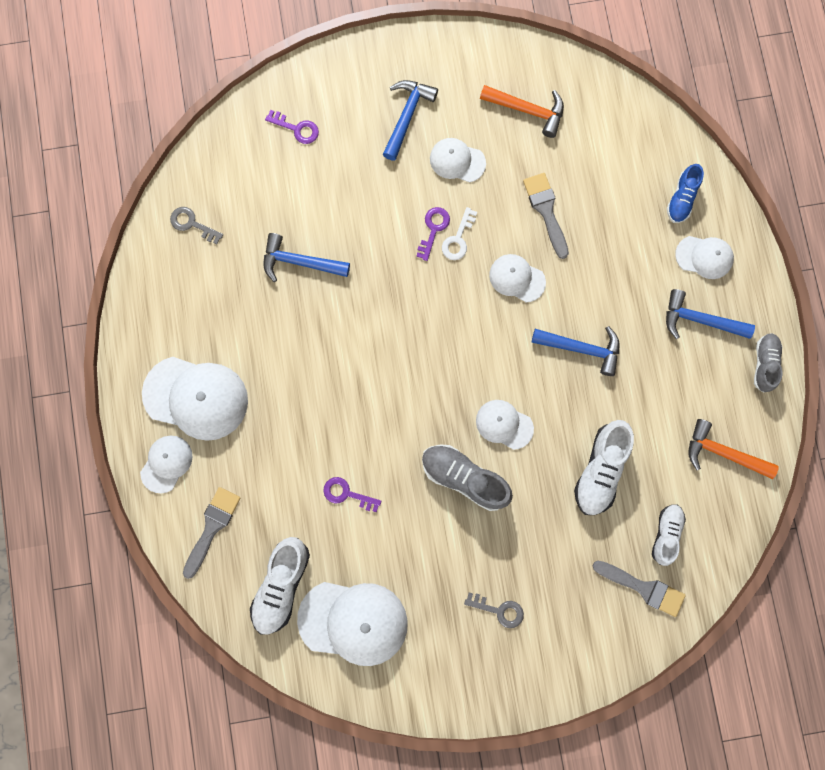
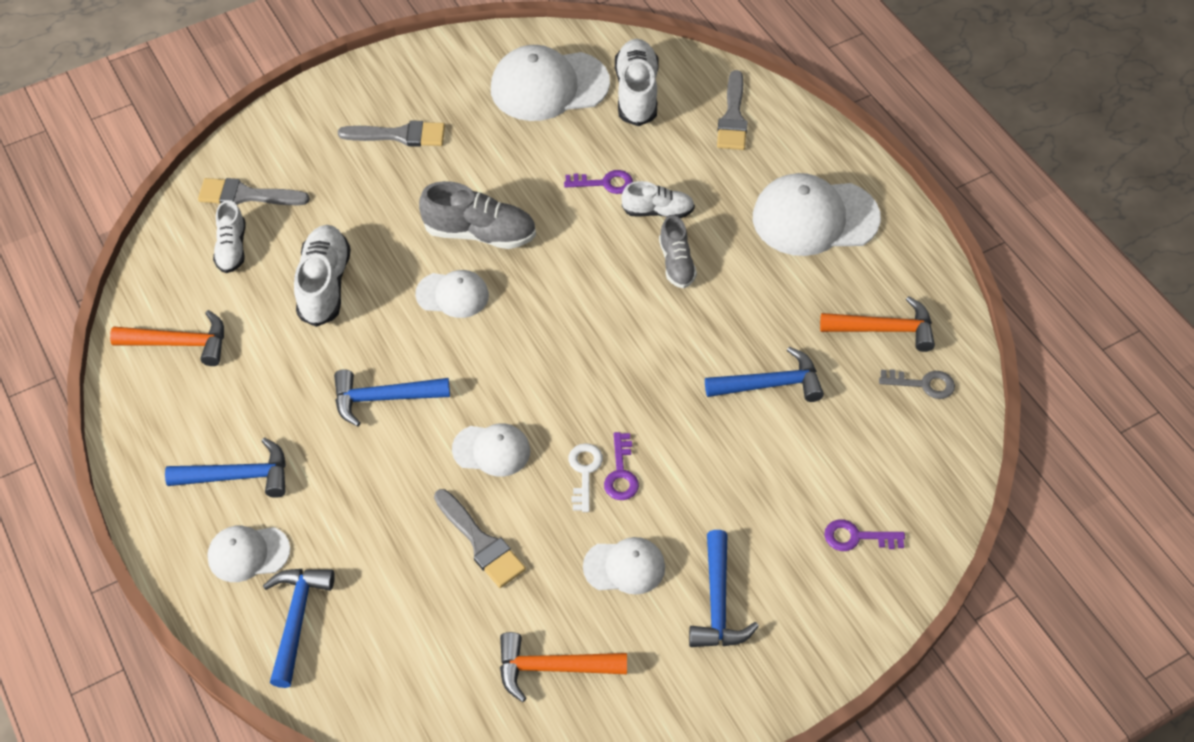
camera: 160 degrees right, 25 degrees down
white cap [140,436,193,493] -> none
grey key [464,592,524,628] -> grey brush [338,120,445,147]
blue shoe [667,164,704,223] -> blue hammer [263,569,335,688]
grey shoe [754,333,782,393] -> grey shoe moved to [659,215,697,288]
none -> white shoe [621,181,695,218]
none -> orange hammer [820,296,935,352]

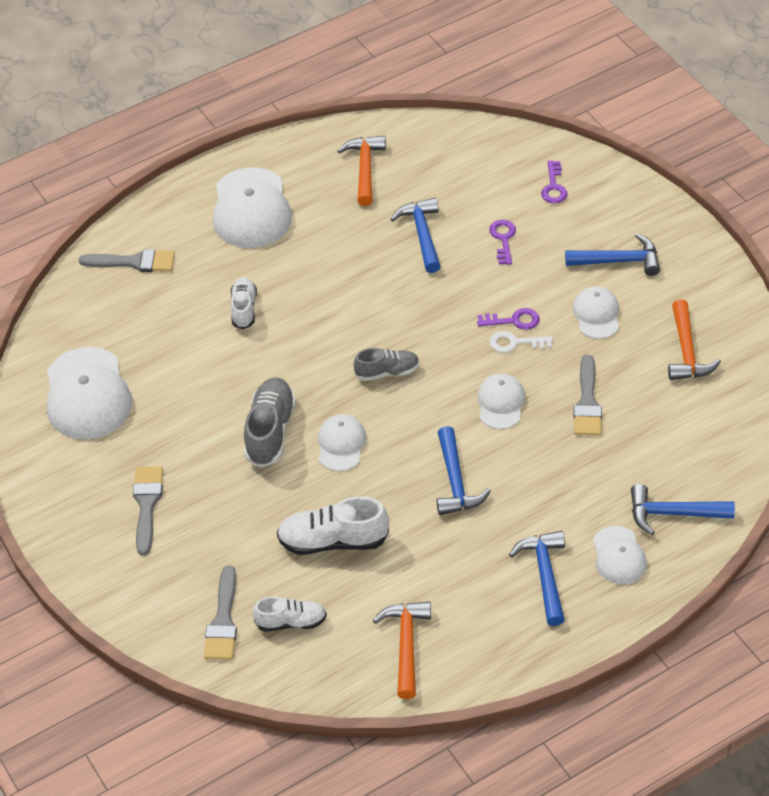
camera: 90 degrees left, 5 degrees down
grey brush [434,489,526,588] -> grey brush turned 135 degrees clockwise [574,355,602,436]
purple key [564,170,633,194] -> purple key moved to [489,220,516,265]
white shoe [615,39,659,126] -> none
grey shoe [659,215,697,288] -> grey shoe moved to [354,348,419,381]
grey key [879,369,955,399] -> none

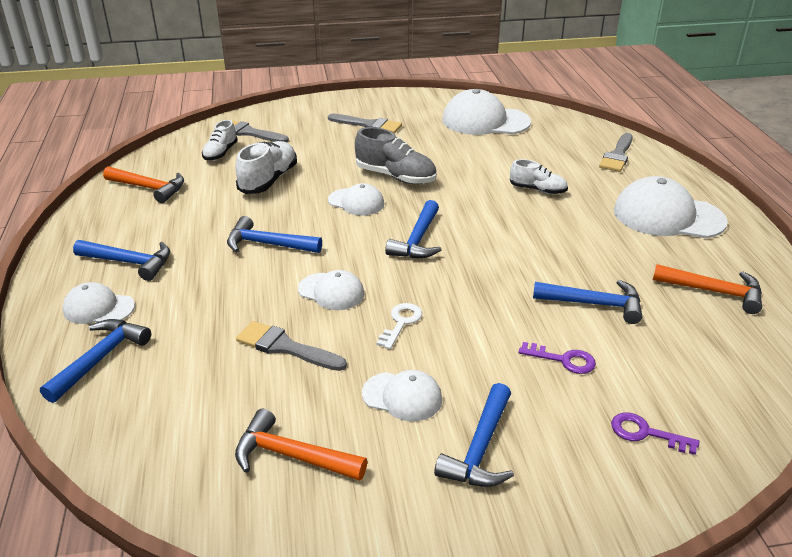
camera: 110 degrees right, 15 degrees down
grey shoe [354,348,419,381] -> blue hammer [385,200,441,258]
purple key [477,308,540,330] -> none

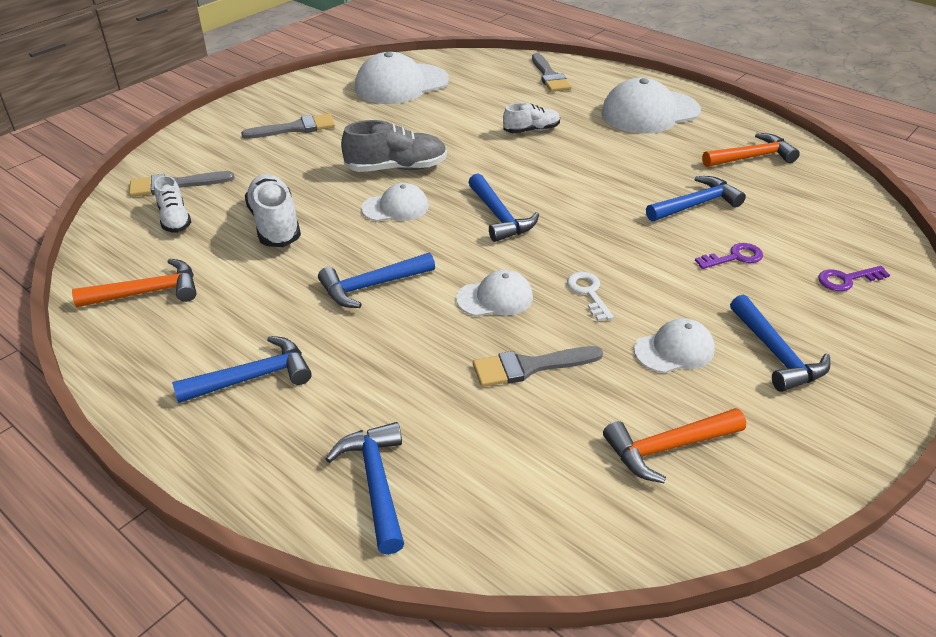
camera: 40 degrees left, 5 degrees up
white cap [63,282,135,324] -> none

